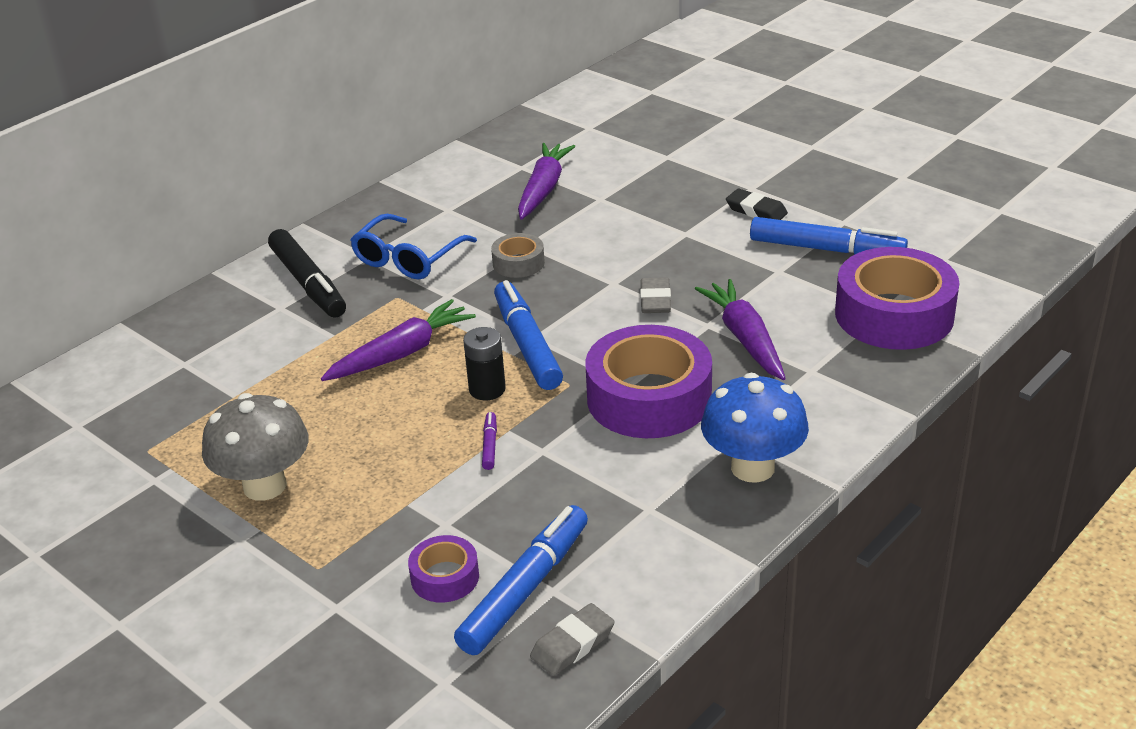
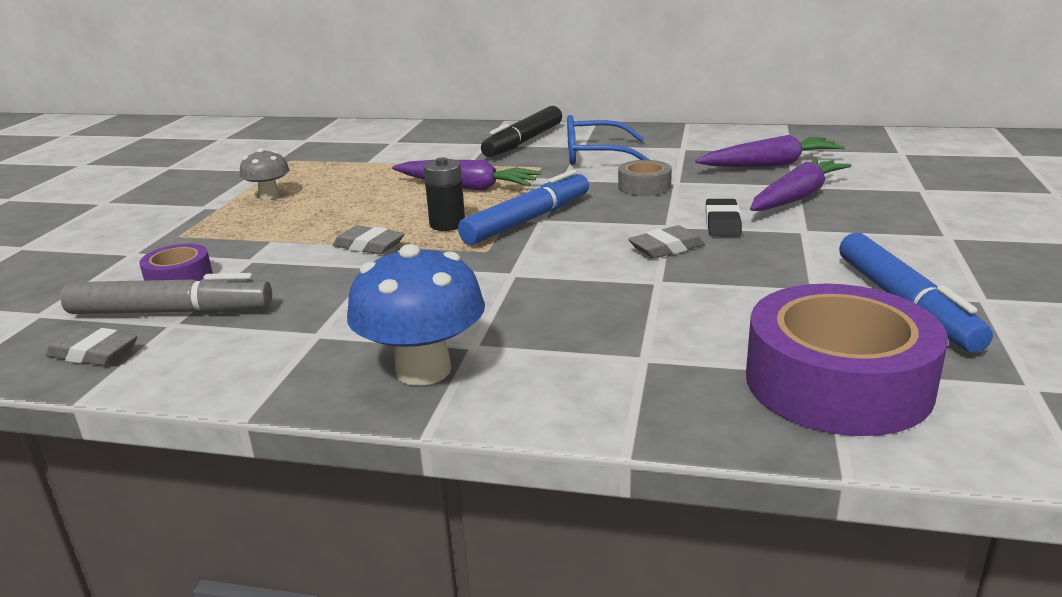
camera: 60 degrees right, 10 degrees down
grey mushroom [202,393,309,501] -> grey mushroom [240,148,290,200], size x0.57
blue marker [454,505,588,655] -> grey marker [61,273,272,314]
purple marker [482,412,497,470] -> grey eraser [333,225,405,254]
purple tape [585,325,712,438] -> none
purple carrot [695,279,786,380] -> purple carrot moved to [750,158,851,211]
black eraser [726,189,788,220] -> black eraser moved to [706,199,742,237]

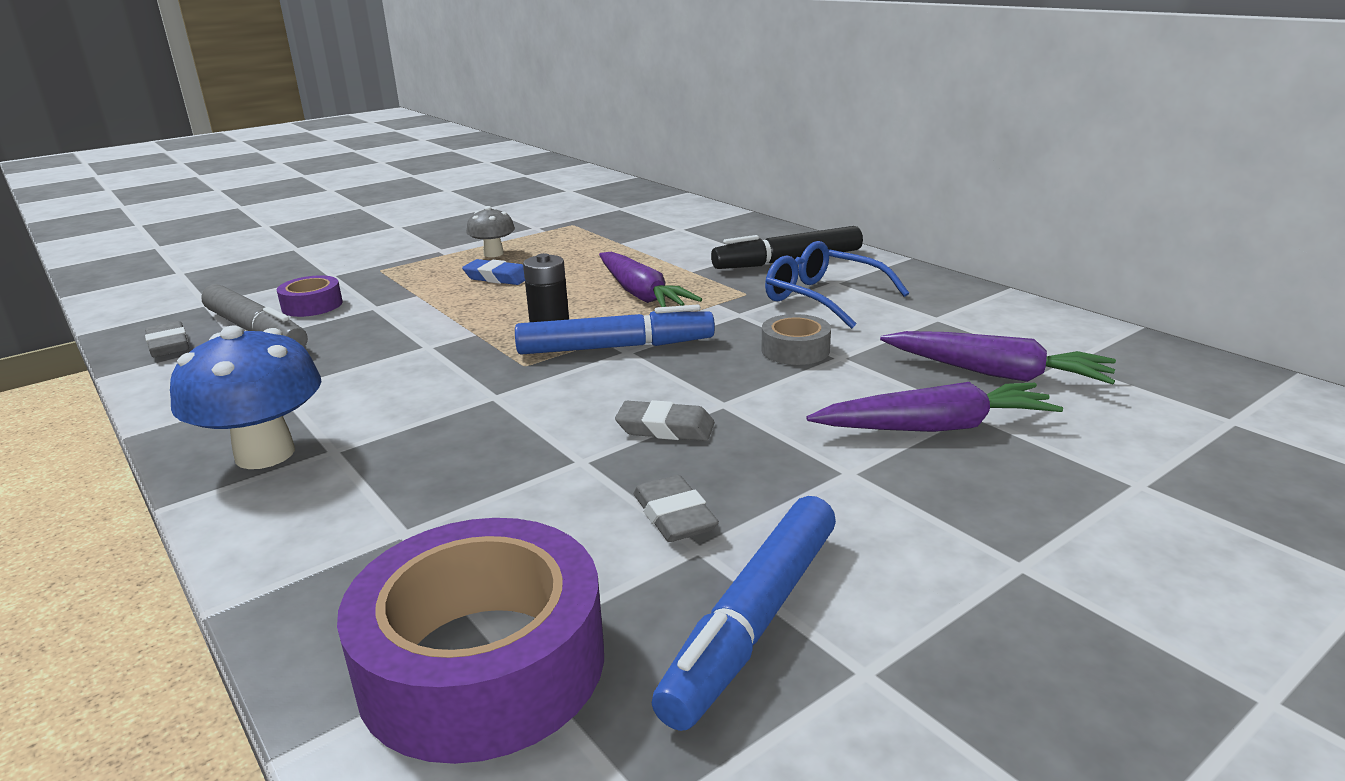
camera: 40 degrees right, 0 degrees up
grey eraser [333,225,405,254] -> grey eraser moved to [633,475,719,542]
black eraser [706,199,742,237] -> none
none -> blue eraser [462,259,525,285]

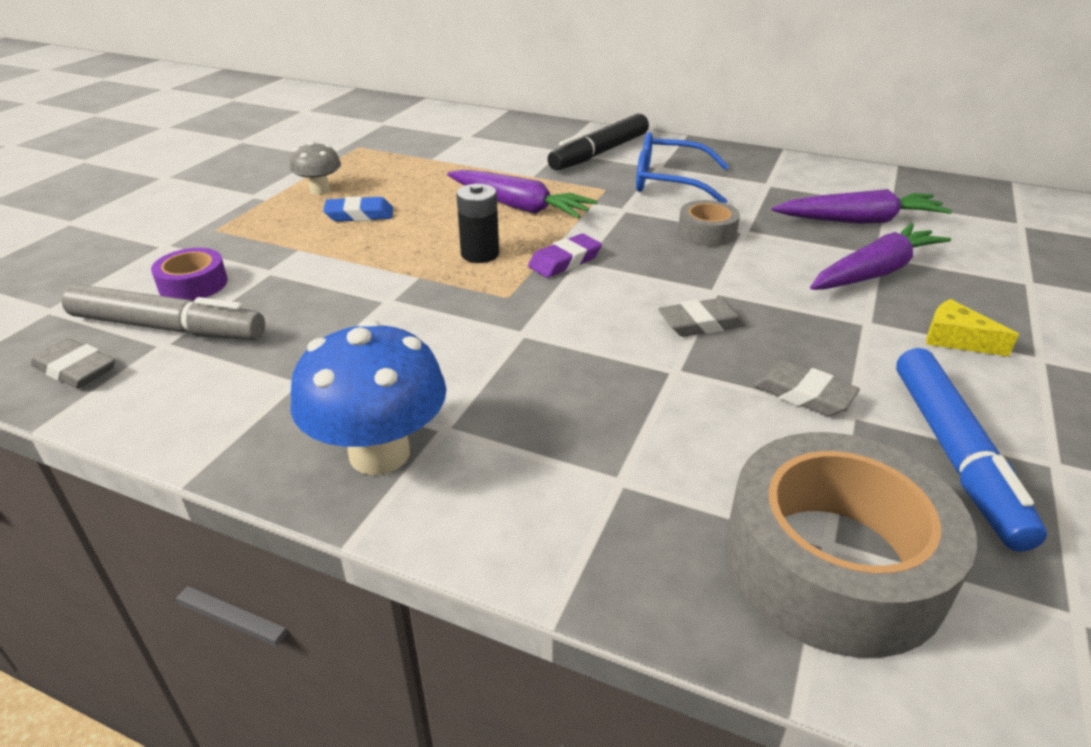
camera: 30 degrees left, 10 degrees up
purple tape [337,518,604,764] -> grey tape [725,432,977,658]
blue marker [515,304,715,355] -> purple eraser [528,234,602,278]
none -> yellow cheese [926,299,1019,357]

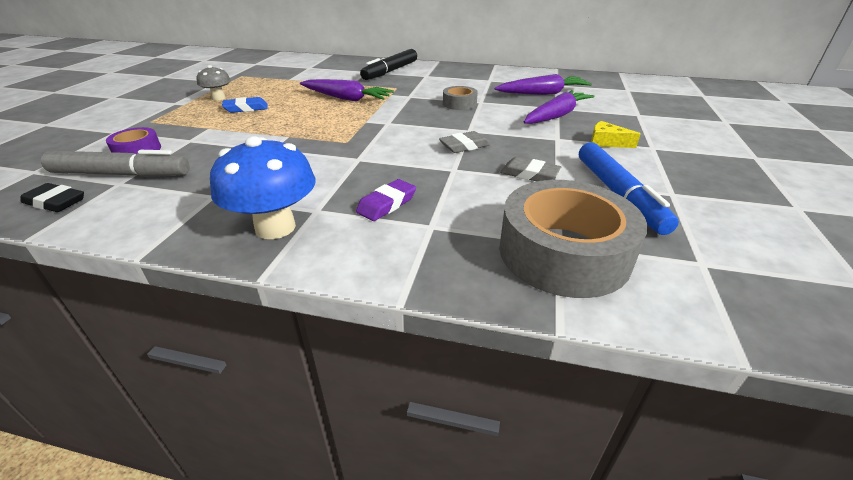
camera: 10 degrees left, 0 degrees up
grey eraser [31,338,115,388] -> black eraser [20,183,84,212]
black battery [456,183,499,263] -> none
purple eraser [528,234,602,278] -> purple eraser moved to [356,179,416,221]
blue glasses [636,132,729,203] -> none

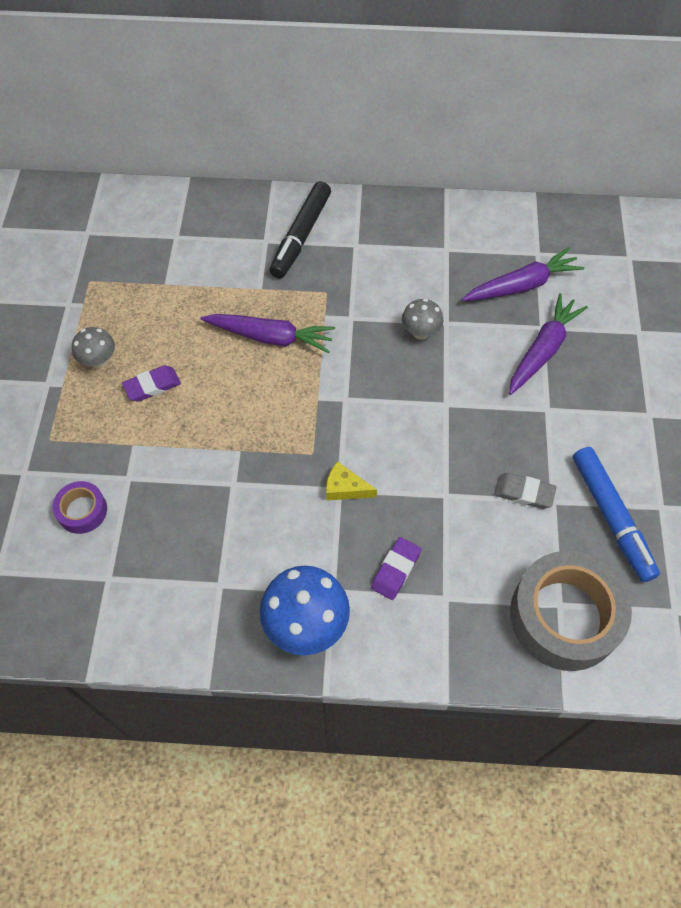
camera: 10 degrees left, 25 degrees up
black eraser [20,183,84,212] -> none
grey marker [41,150,189,177] -> none
blue eraser [222,97,268,113] -> purple eraser [122,365,181,402]
grey eraser [439,131,490,153] -> none
grey tape [443,86,478,110] -> grey mushroom [402,298,443,340]
yellow cheese [591,121,641,148] -> yellow cheese moved to [326,461,377,501]

